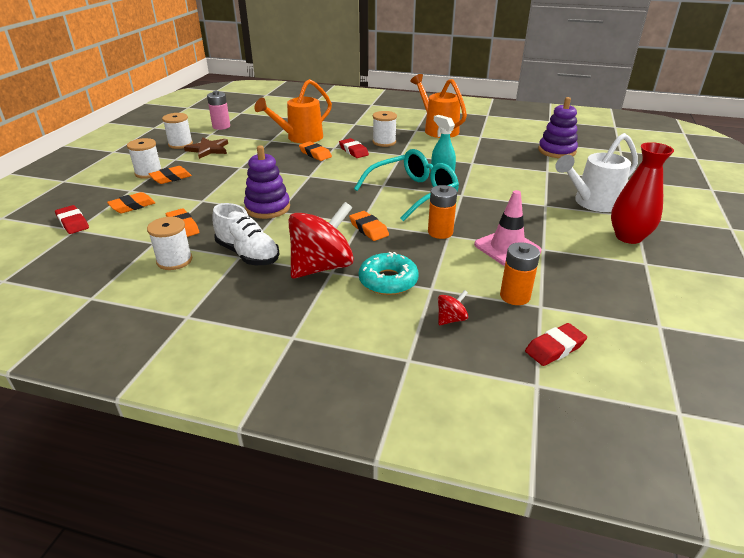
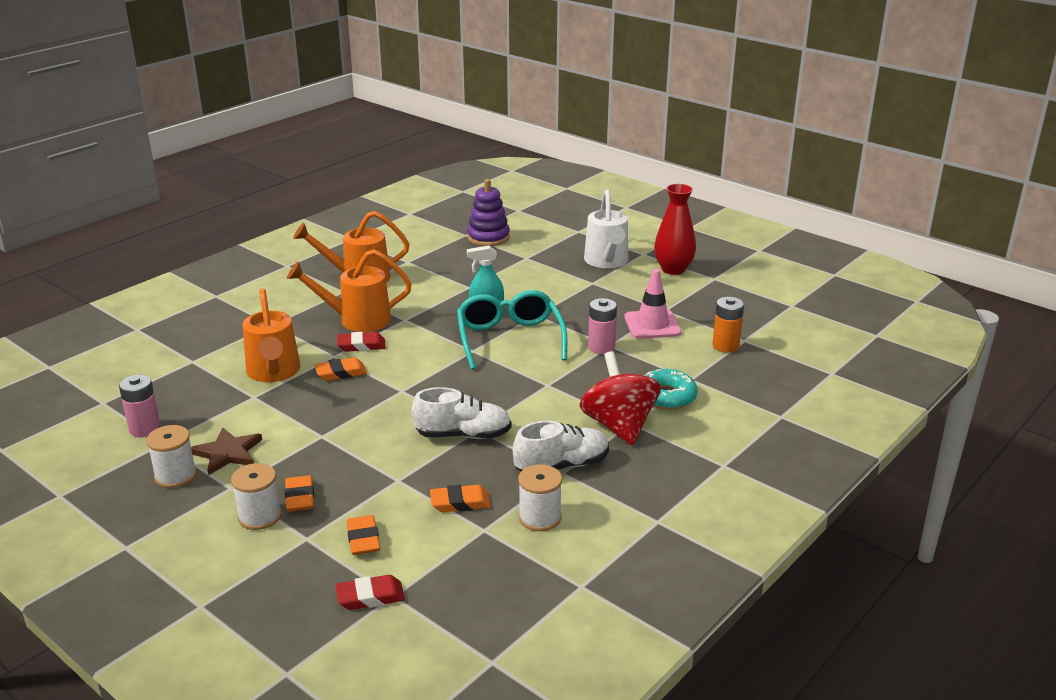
camera: 65 degrees left, 5 degrees down
purple stacking toy [244,145,290,219] -> white shoe [412,387,512,439]
orange eraser [349,211,389,241] -> none
white spool [373,111,397,147] -> orange watering can [287,249,412,332]
orange battery [428,185,457,239] -> pink battery [588,298,617,354]
red spinning top [438,290,468,325] -> none
red eraser [525,323,587,366] -> none

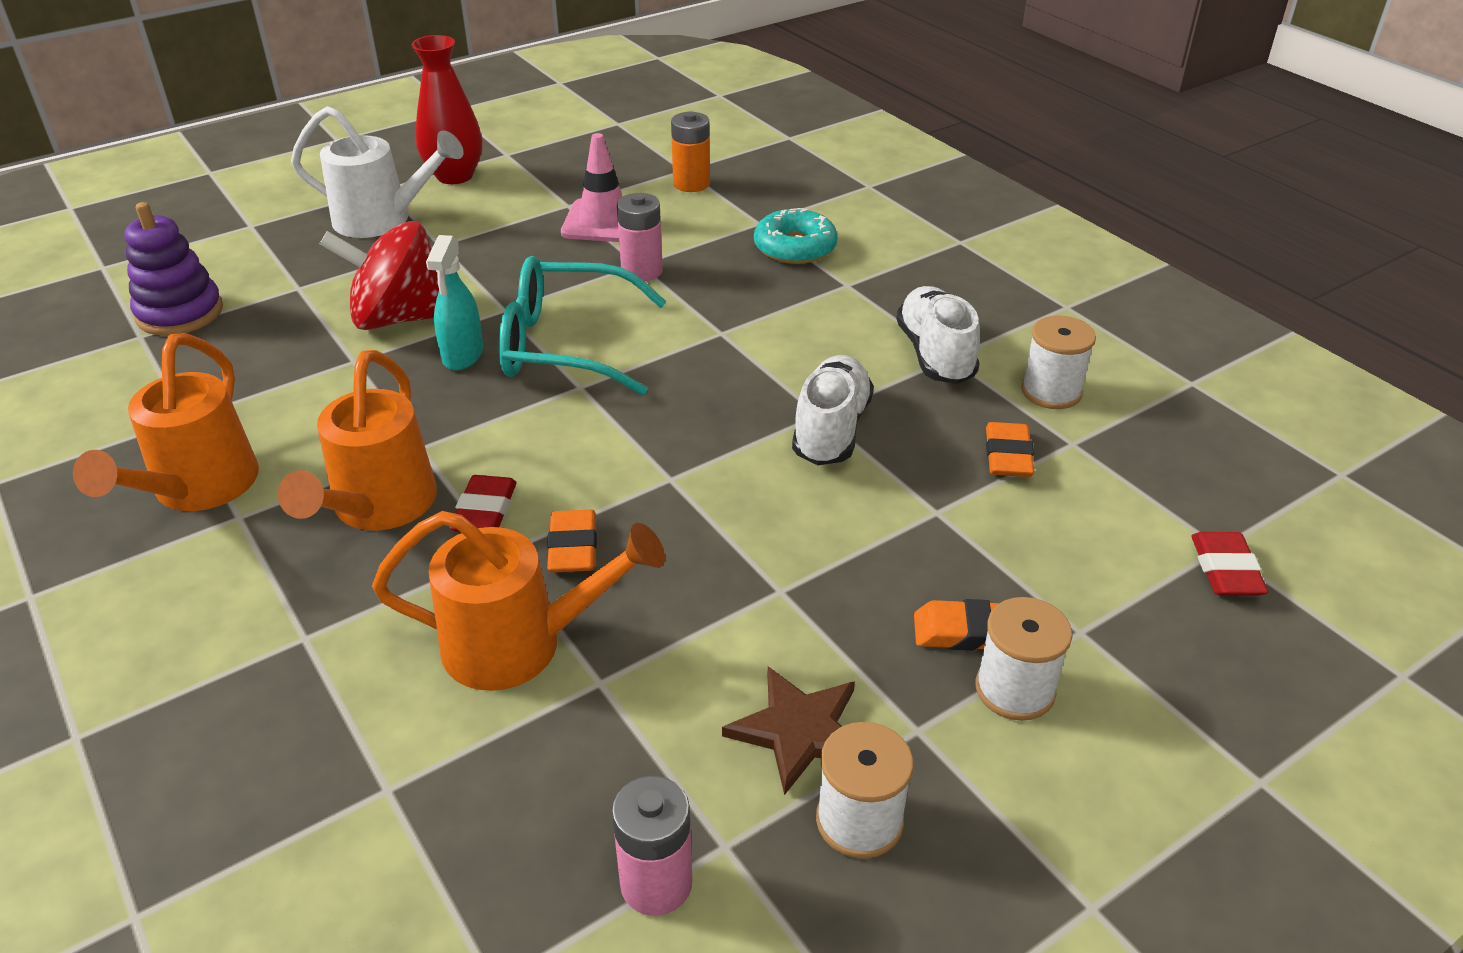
camera: 75 degrees left, 10 degrees up
orange eraser [347,515,380,555] -> none
red spinning top [579,351,661,445] -> red spinning top moved to [320,221,439,330]

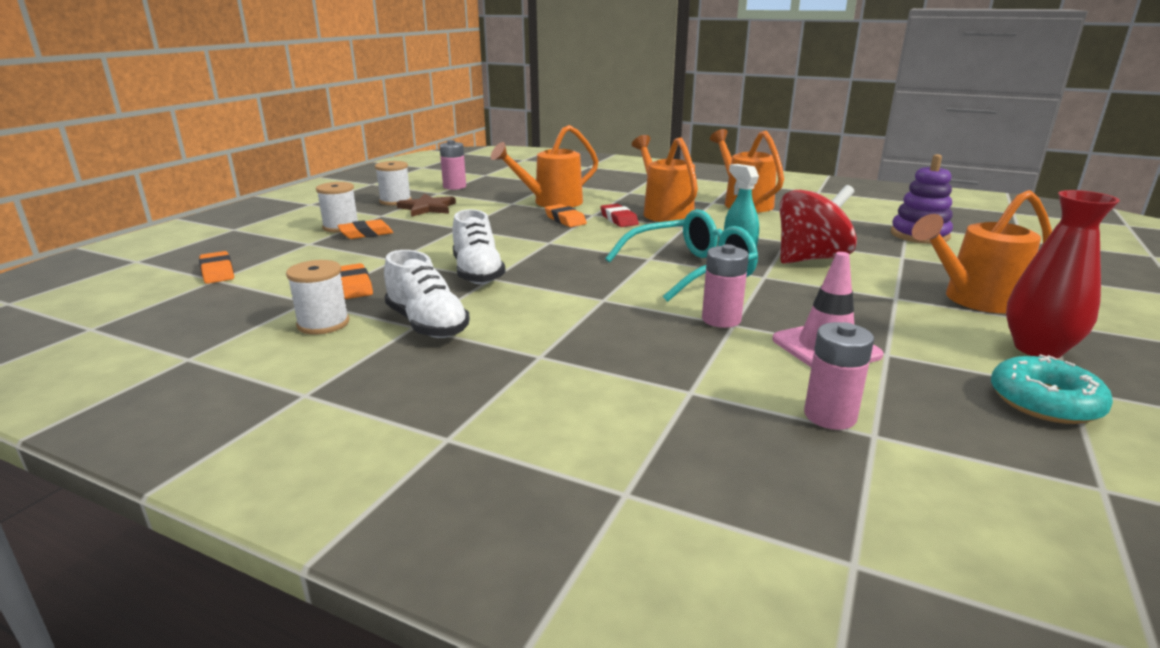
camera: 150 degrees right, 15 degrees down
white watering can [291,106,464,238] -> orange watering can [912,190,1052,313]
orange battery [671,111,710,192] -> pink battery [804,322,874,430]
turquoise donut [754,208,838,264] -> turquoise donut moved to [991,354,1113,424]
red eraser [1192,532,1268,596] -> orange eraser [199,251,234,284]

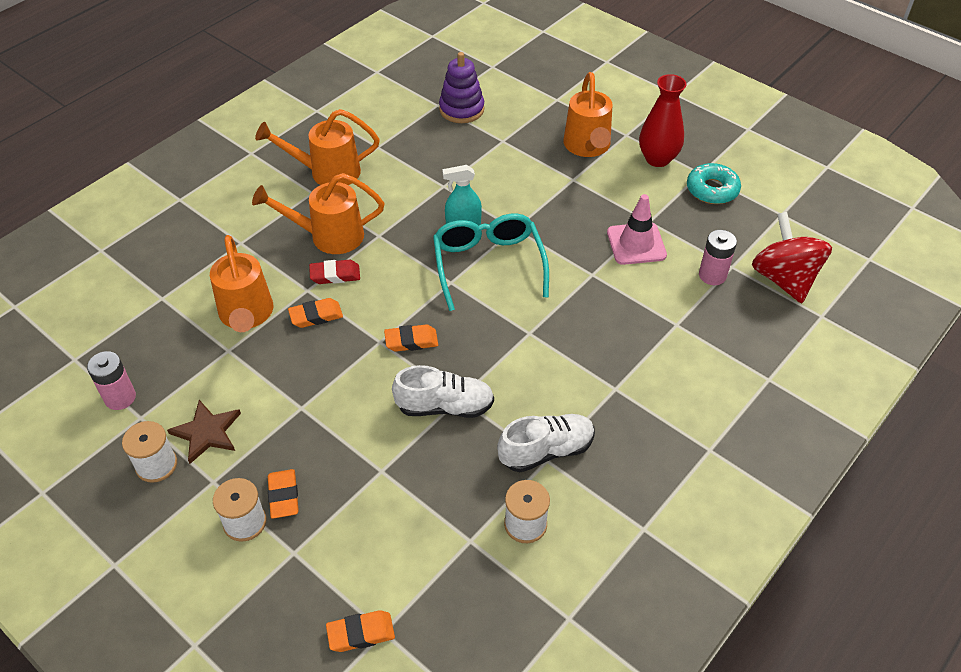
camera: 75 degrees left, 25 degrees up
orange eraser [340,263,373,299] -> orange eraser moved to [384,324,438,352]
pink battery [702,244,749,328] -> none
red spinning top [780,185,857,264] -> red spinning top moved to [752,212,832,303]

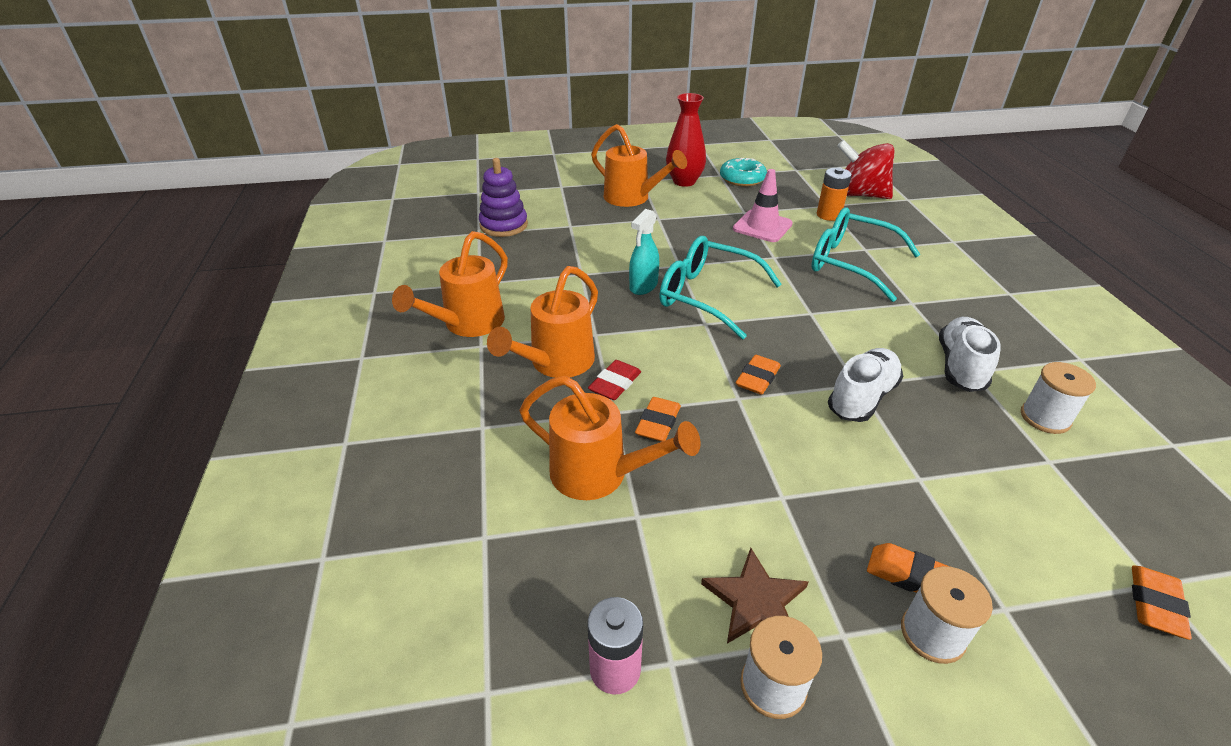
camera: 50 degrees left, 10 degrees down
pink battery [699,230,737,285] -> orange battery [817,167,852,221]
none -> turquoise glasses [812,207,920,302]

